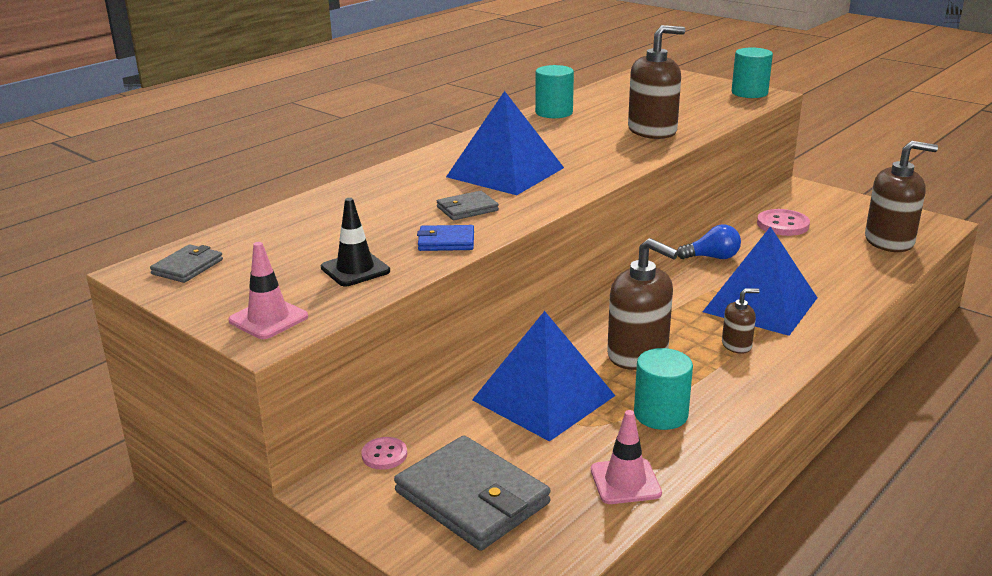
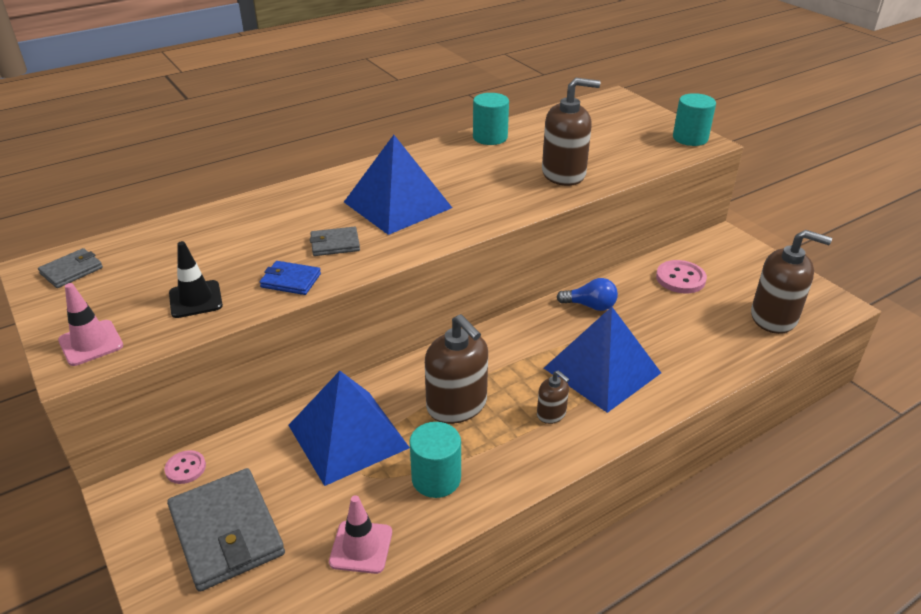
camera: 15 degrees right, 10 degrees up
brown soap dispenser [722,288,760,354] -> brown soap dispenser turned 45 degrees clockwise [537,370,570,424]

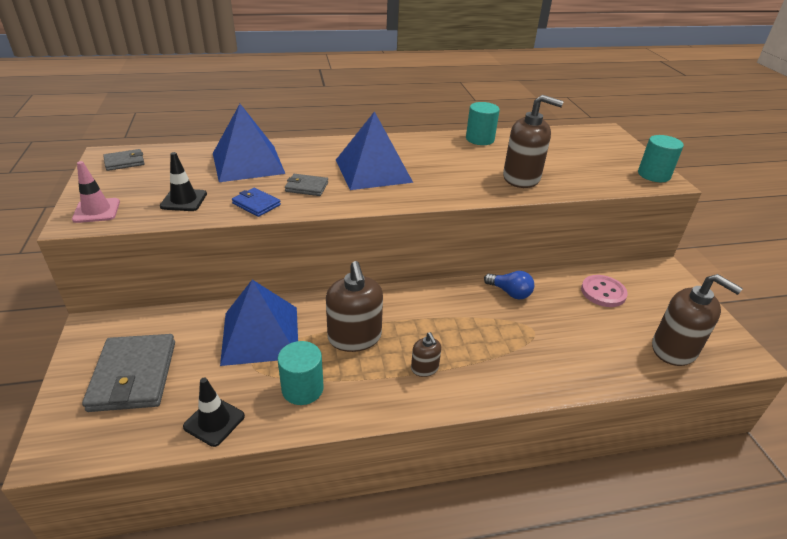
camera: 20 degrees right, 0 degrees up
pink button [164,450,206,484] -> none
pink traffic cone [329,495,392,574] -> black traffic cone [183,378,245,447]
blue pyramid [544,307,661,413] -> blue pyramid moved to [213,104,285,182]

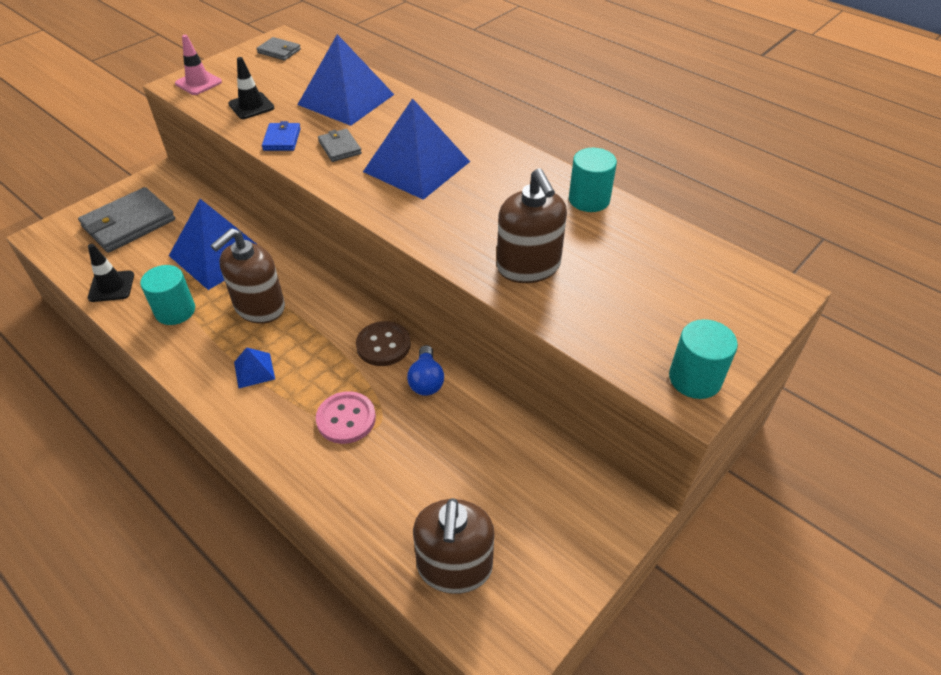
camera: 55 degrees right, 10 degrees up
brown soap dispenser [411,332,441,377] -> blue pyramid [234,347,275,388]
pink button [581,275,628,307] -> pink button moved to [316,391,376,444]
none -> brown button [356,321,411,366]

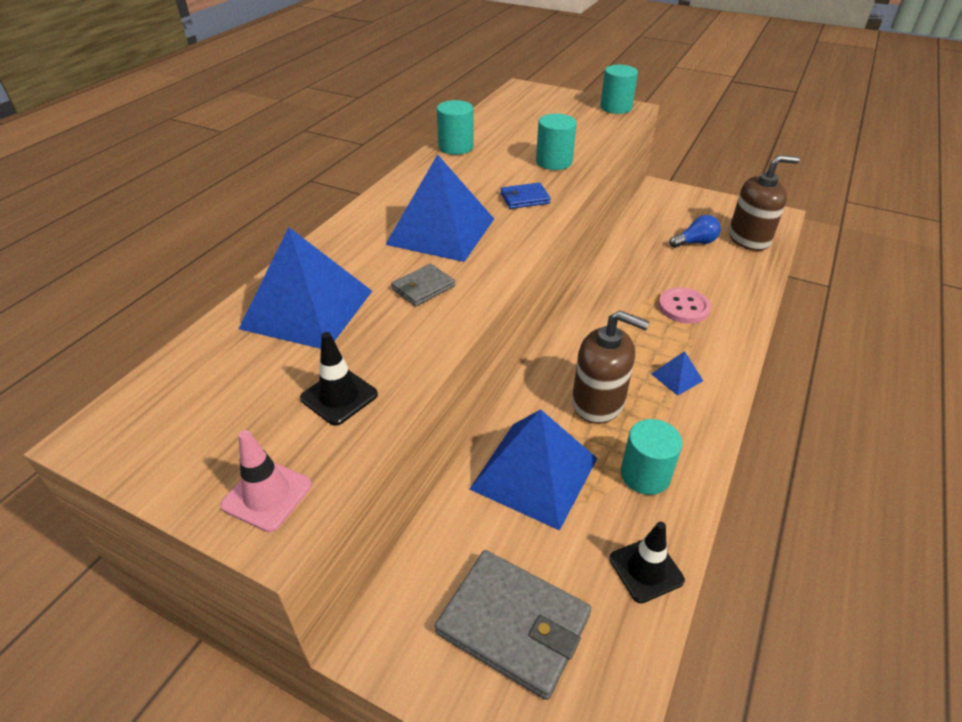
camera: 105 degrees left, 5 degrees down
grey wallet [256,37,301,61] -> none
blue wallet [262,121,301,151] -> blue wallet moved to [501,183,551,209]
brown button [356,321,411,366] -> none
blue light bulb [407,345,444,396] -> blue light bulb moved to [670,215,721,248]
brown soap dispenser [497,168,567,283] -> turquoise cylinder [536,114,577,170]

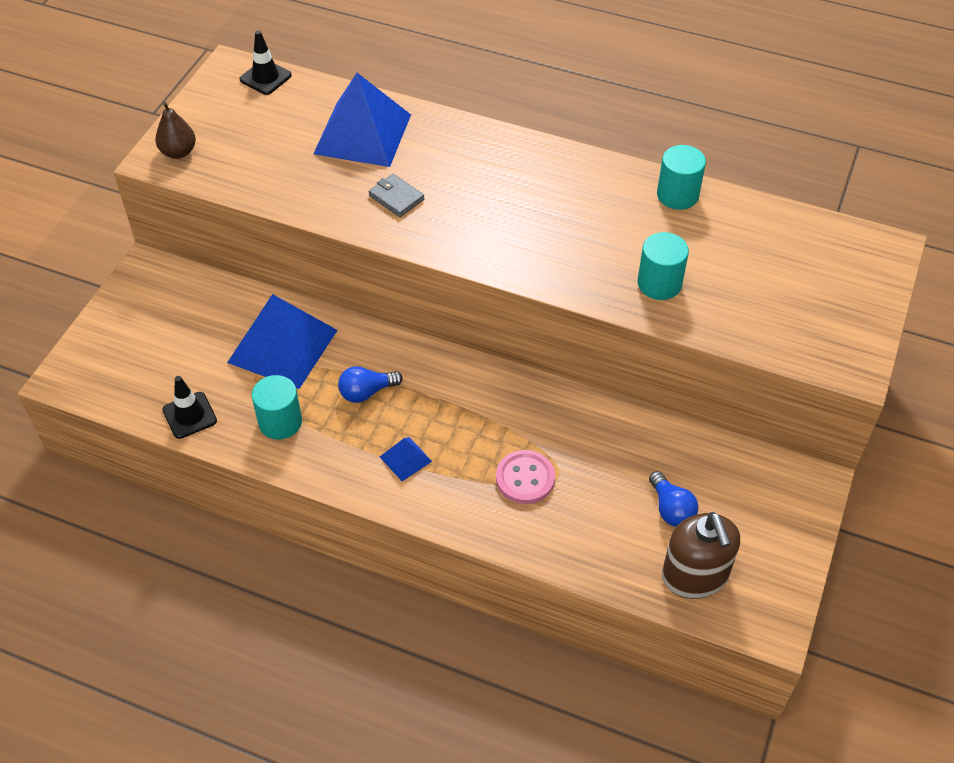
camera: 85 degrees right, 10 degrees up
pink traffic cone [221,430,312,532] -> brown pear [155,102,196,159]
black traffic cone [300,332,378,426] -> black traffic cone moved to [239,31,292,95]
blue pyramid [385,154,494,262] -> none
grey wallet [435,550,591,700] -> none
blue wallet [501,183,551,209] -> none
brown soap dispenser [572,310,649,424] -> blue light bulb [338,366,403,403]
turquoise cylinder [600,65,638,114] -> none

